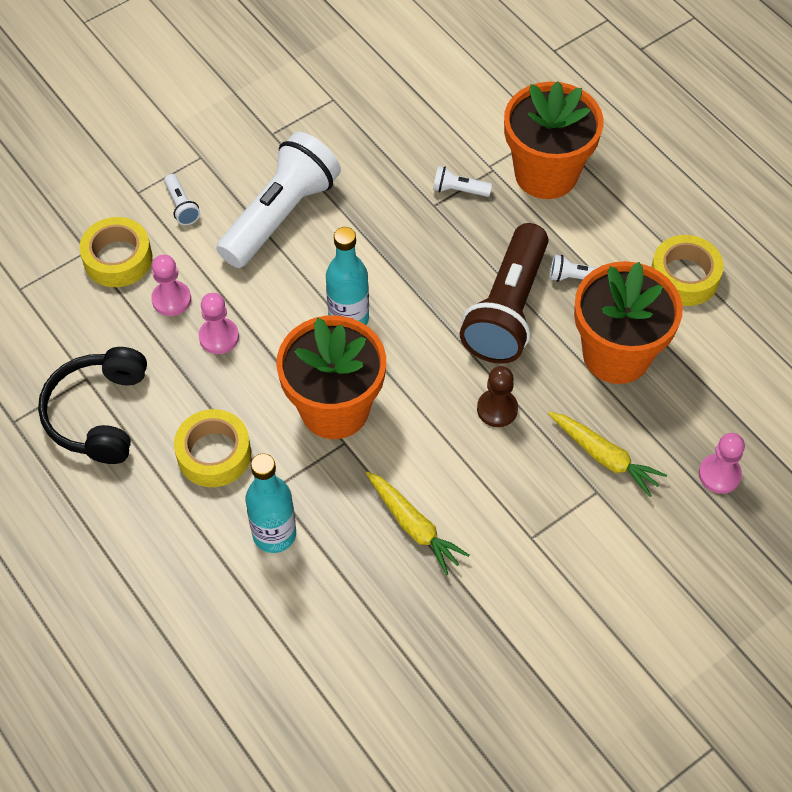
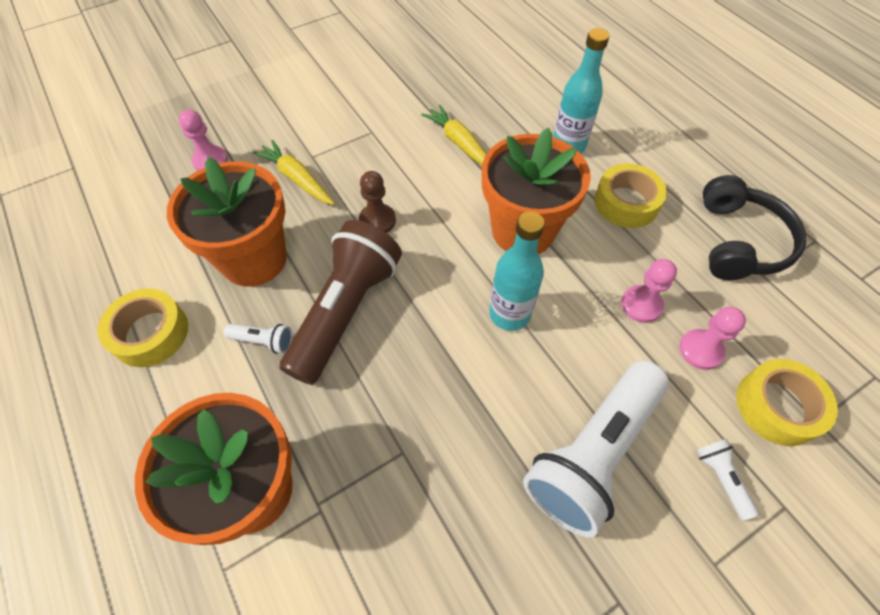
camera: 175 degrees left, 0 degrees up
white flashlight [433,166,492,197] -> none

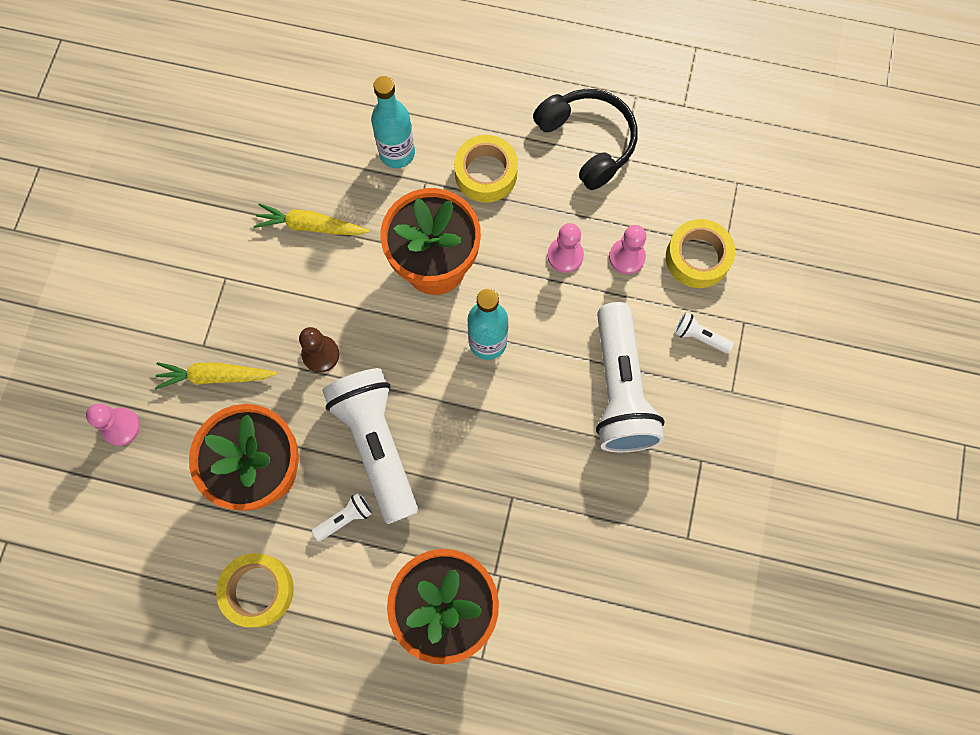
camera: 45 degrees left, 15 degrees up
brown flashlight [280,220,402,385] -> white flashlight [322,368,418,524]

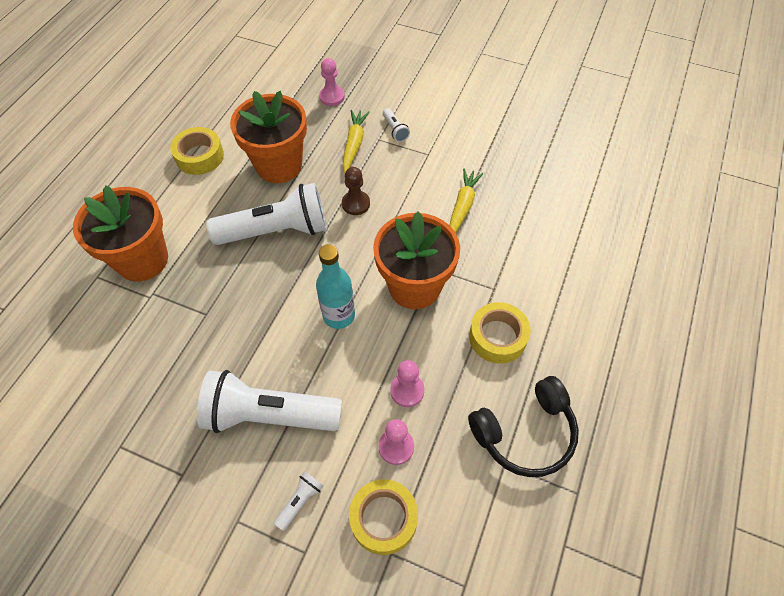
camera: 100 degrees right, 15 degrees down
white flashlight [312,493,372,541] -> white flashlight moved to [383,108,410,142]
turquoise bottle [371,76,415,168] -> none

